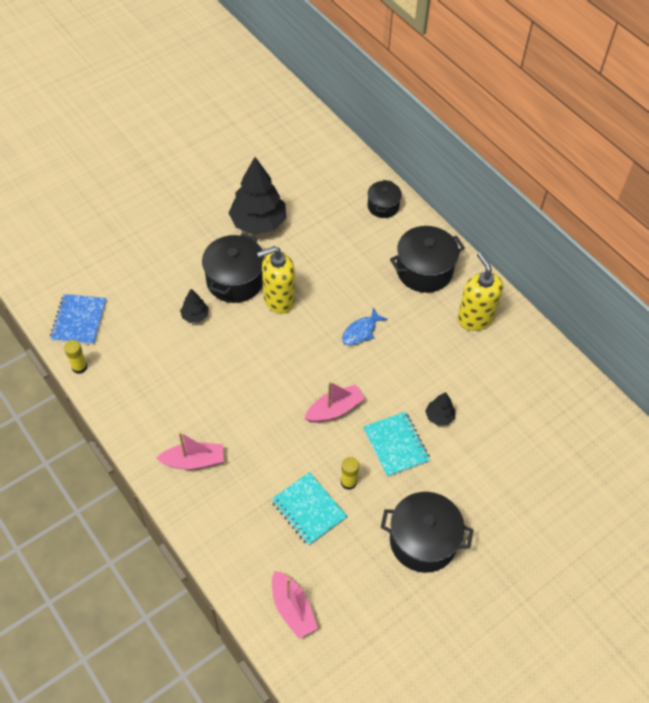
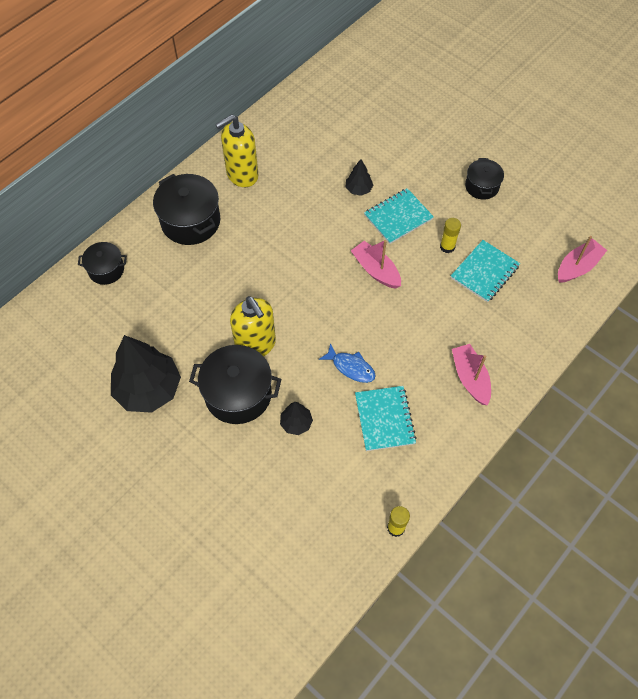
camera: 100 degrees left, 5 degrees up
blue notebook [50,294,106,345] -> none
blue fish [342,308,388,345] -> blue fish moved to [319,343,376,383]
black pot [381,492,473,573] -> black pot [465,158,504,200], size x0.59
none -> turquoise notebook [355,386,416,451]

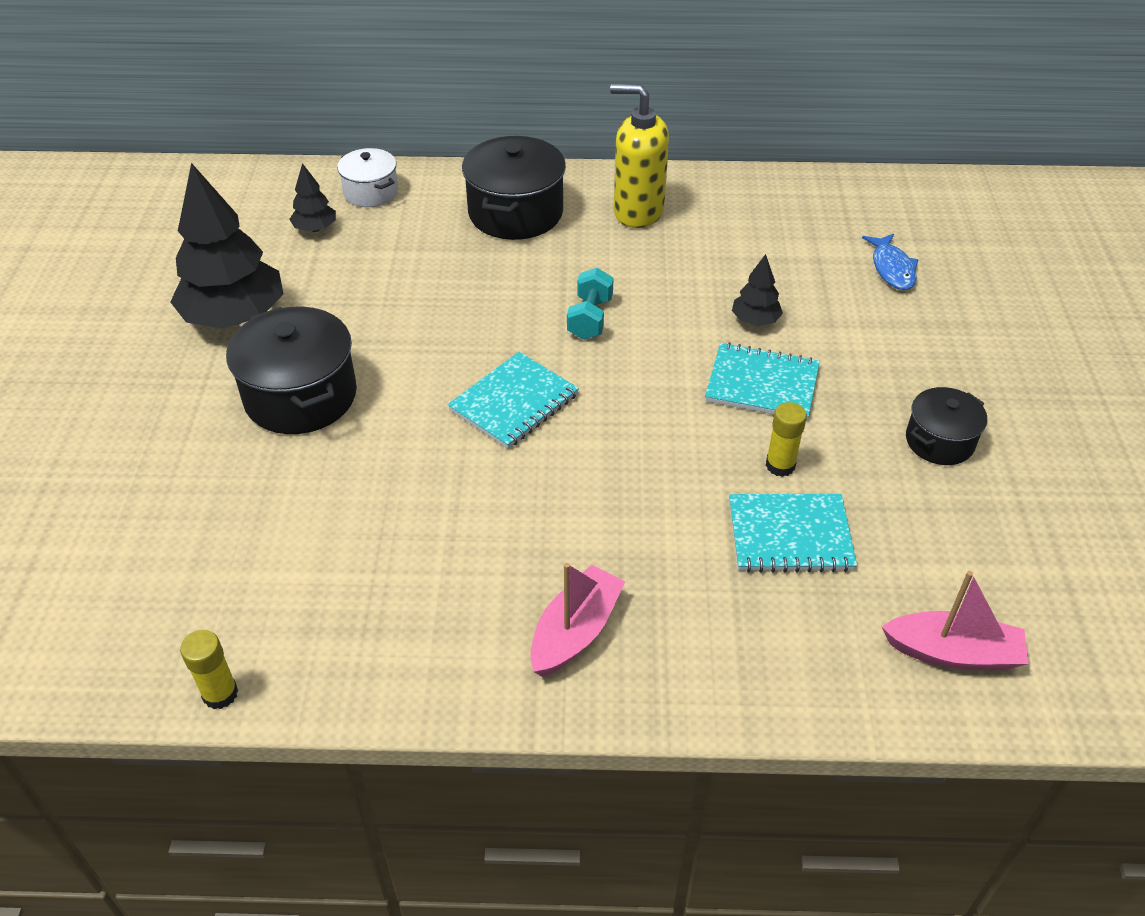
camera: 50 degrees right, 15 degrees down
black pot [78,242,127,285] -> white pot [337,148,398,207]
yellow soap dispenser [230,296,276,356] -> none
black tree [280,402,313,435] -> black tree moved to [289,163,336,232]
blue fish [319,343,376,383] -> blue fish moved to [862,234,918,290]
pink boat [351,240,401,289] -> none
turquoise notebook [355,386,416,451] -> turquoise notebook moved to [448,352,579,449]
none -> turquoise dumbbell [567,268,614,340]

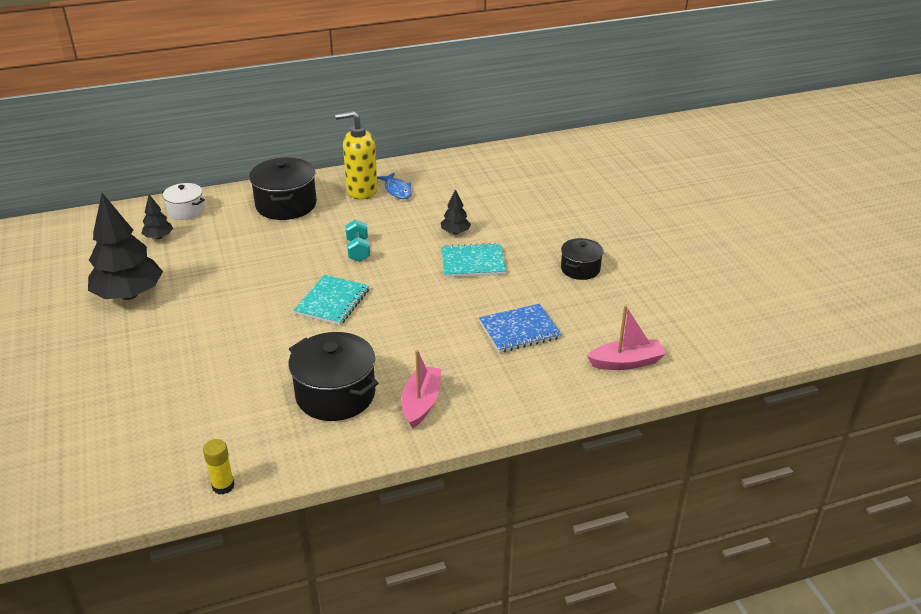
camera: 20 degrees left, 10 degrees down
black pot [226,307,357,434] -> black pot moved to [288,332,378,421]
turquoise notebook [729,494,857,573] -> blue notebook [479,304,562,353]
yellow glue stick [766,402,807,477] -> none
blue fish [862,234,918,290] -> blue fish moved to [377,173,412,199]

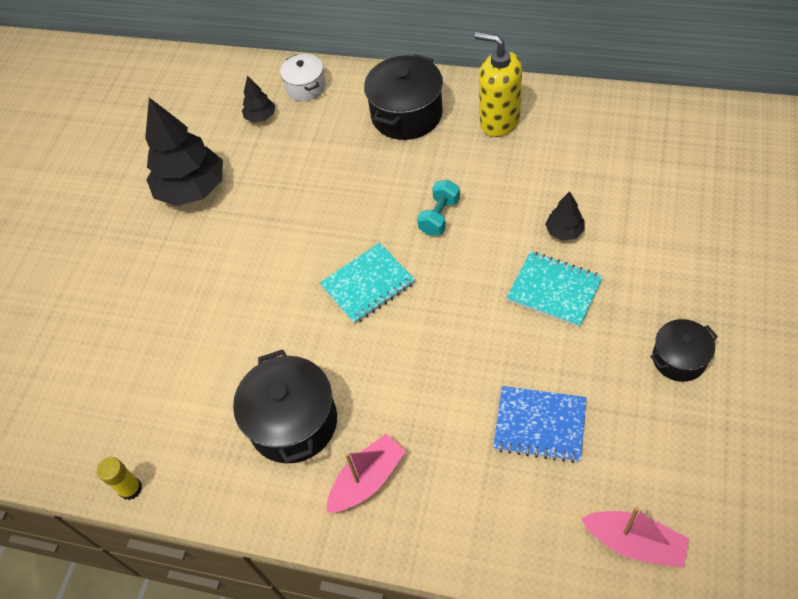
camera: 40 degrees right, 20 degrees up
blue fish [377,173,412,199] -> none

